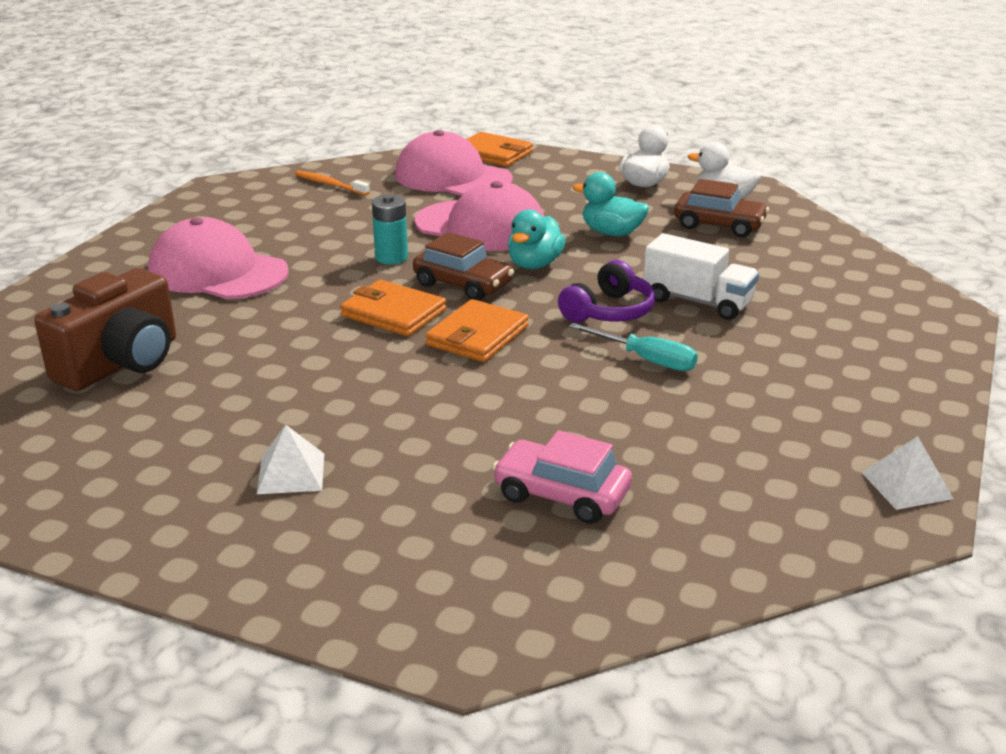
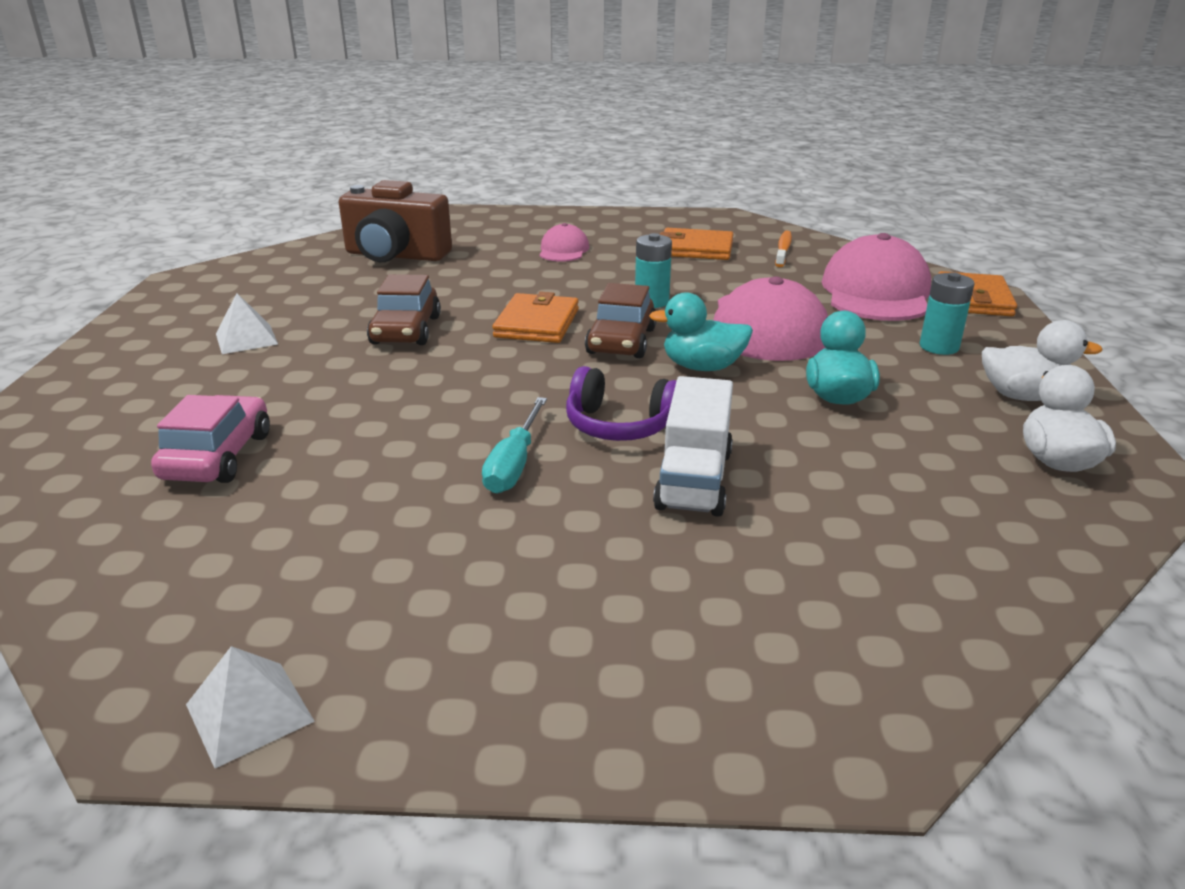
camera: 70 degrees right, 0 degrees up
pink cap [148,217,289,299] -> pink cap [539,223,589,262], size x0.51
orange wallet [425,299,529,362] -> orange wallet moved to [660,228,733,260]
brown car [674,179,769,237] -> brown car moved to [367,274,441,345]
none -> turquoise battery [920,272,975,355]

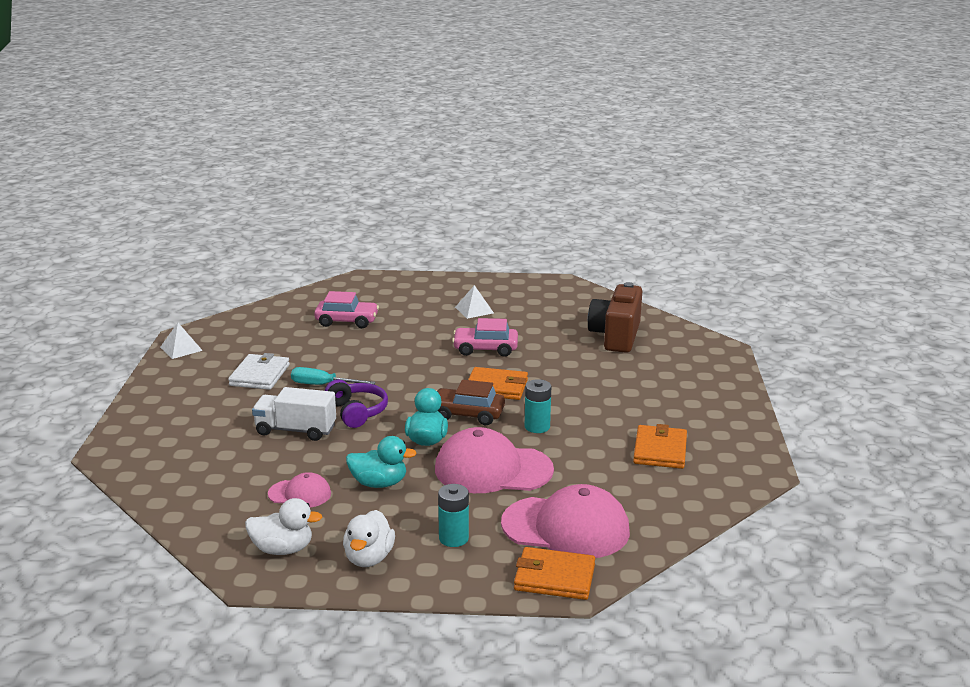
camera: 90 degrees right, 5 degrees down
brown car [367,274,441,345] -> pink car [452,318,518,357]
pink cap [539,223,589,262] -> pink cap moved to [268,472,331,508]
purple headphones [566,366,677,441] -> purple headphones turned 135 degrees clockwise [325,379,388,428]
orange toothbrush [775,231,792,267] -> none
none -> white wallet [228,353,290,390]

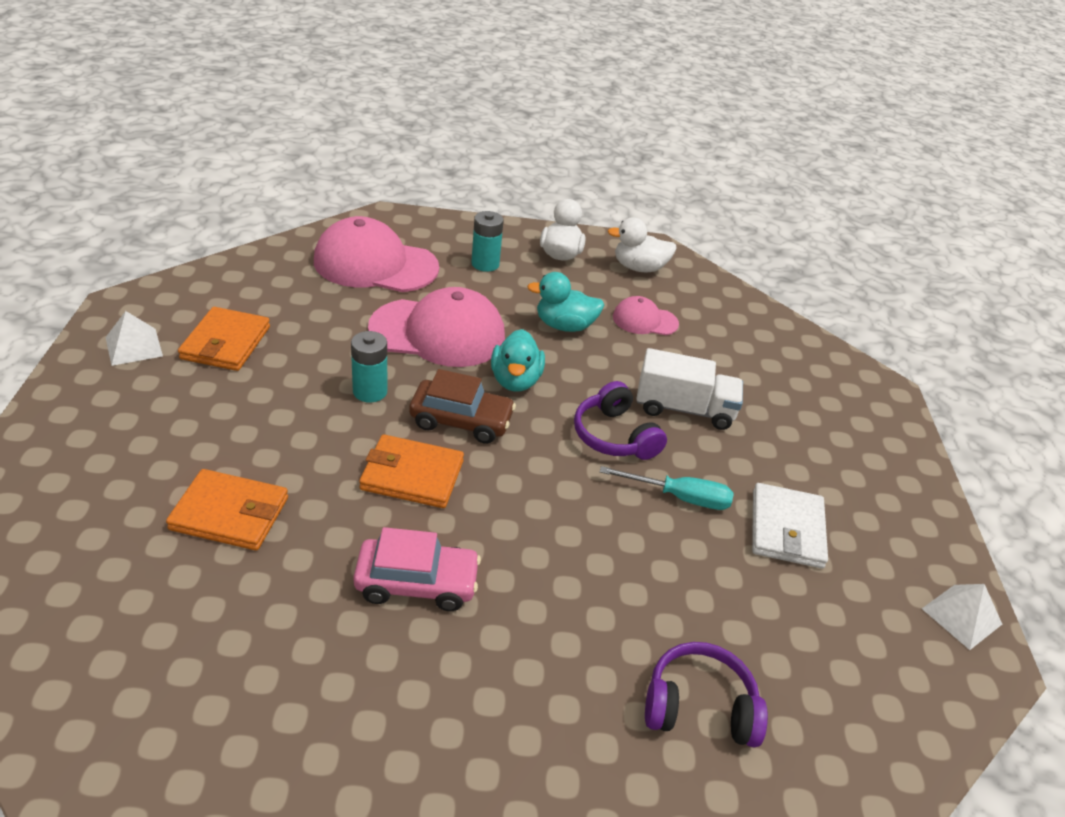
camera: 175 degrees right, 15 degrees up
pink car [314,291,379,328] -> purple headphones [645,642,768,748]
white pyramid [455,285,494,319] -> white pyramid moved to [106,311,163,366]
orange wallet [514,547,595,600] -> orange wallet moved to [166,469,288,551]
brown camera [588,282,642,353] -> none

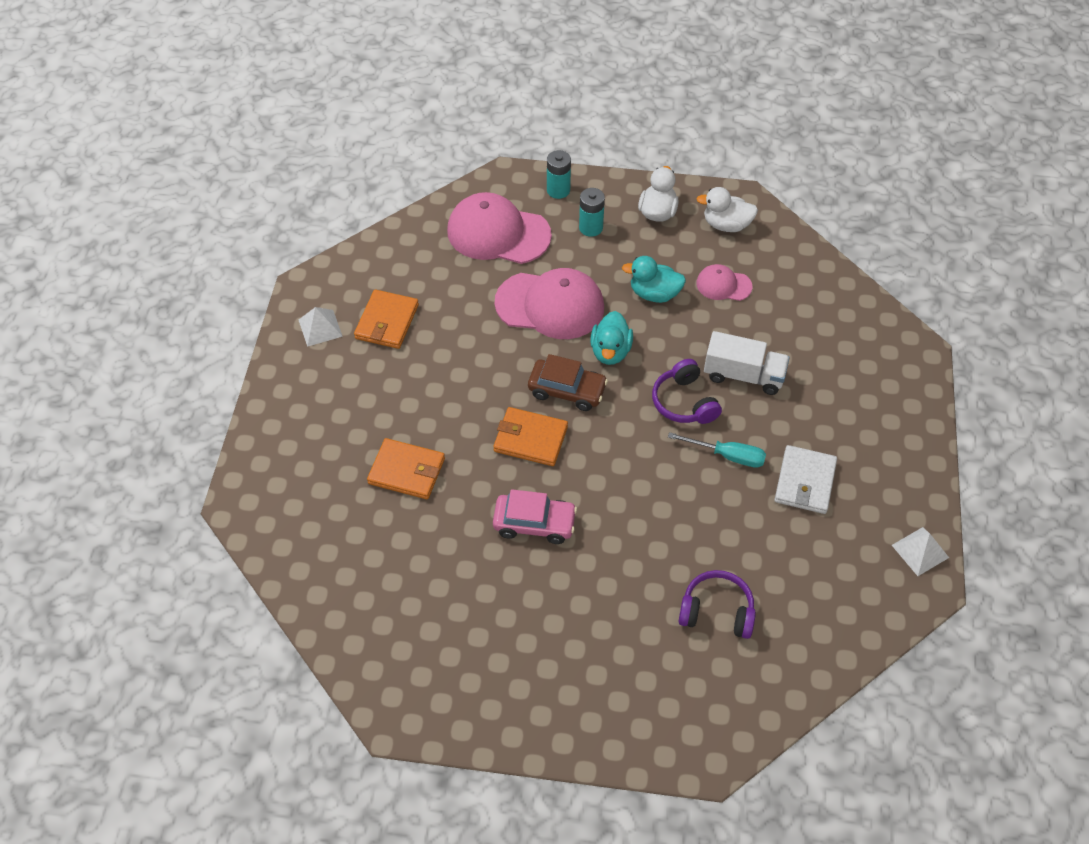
camera: 10 degrees right, 15 degrees up
turquoise battery [351,331,387,403] -> turquoise battery moved to [547,150,571,199]

